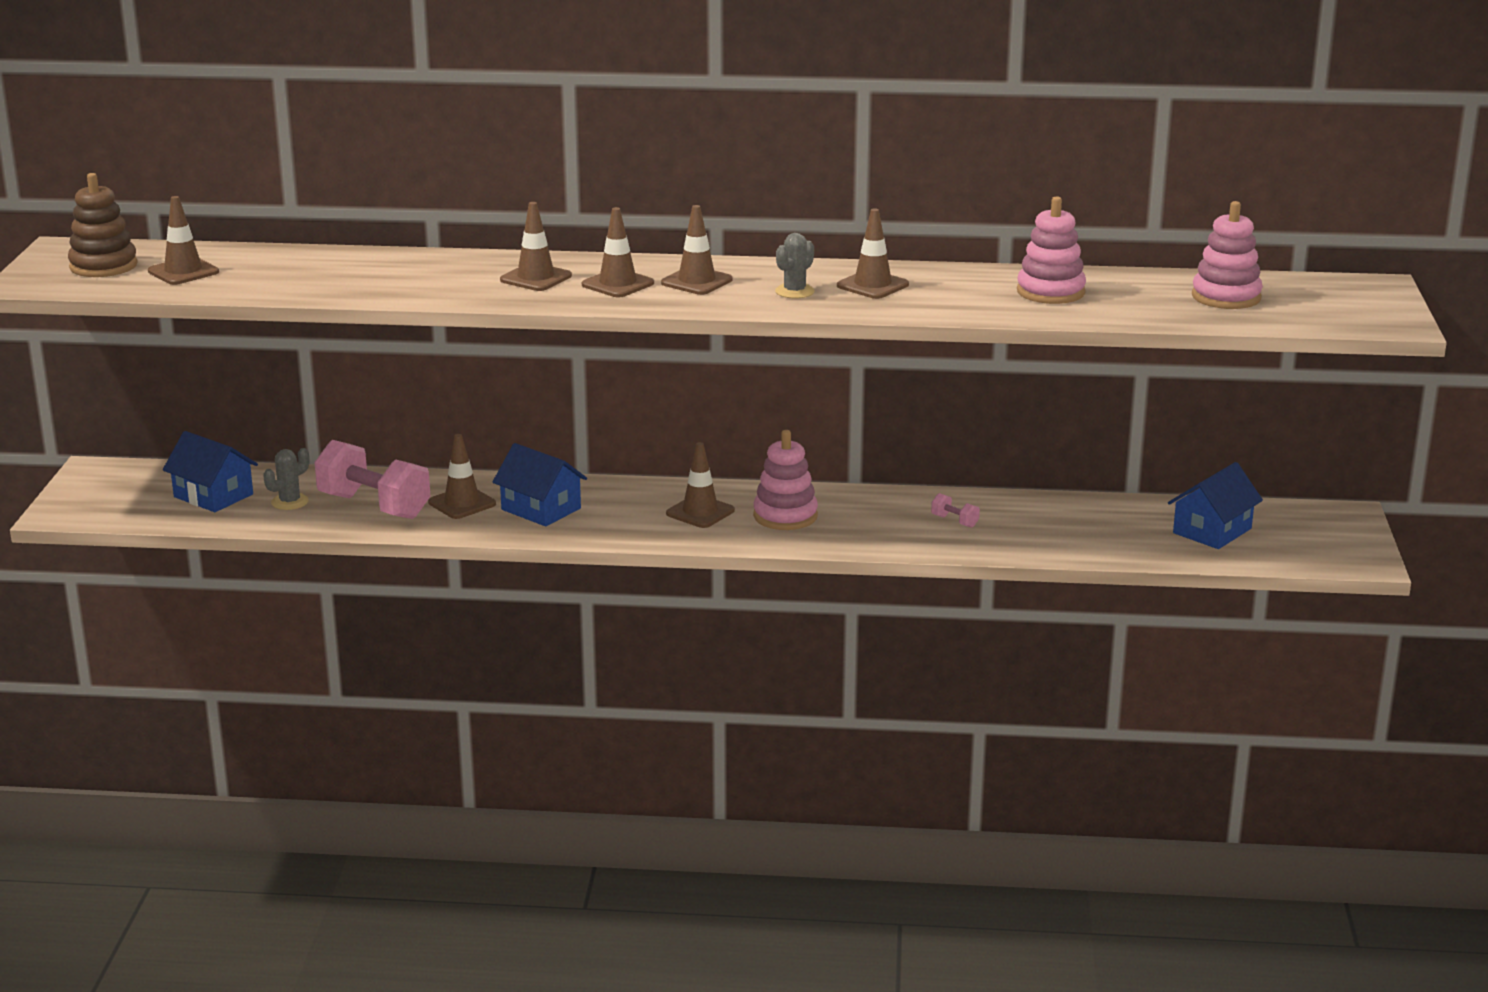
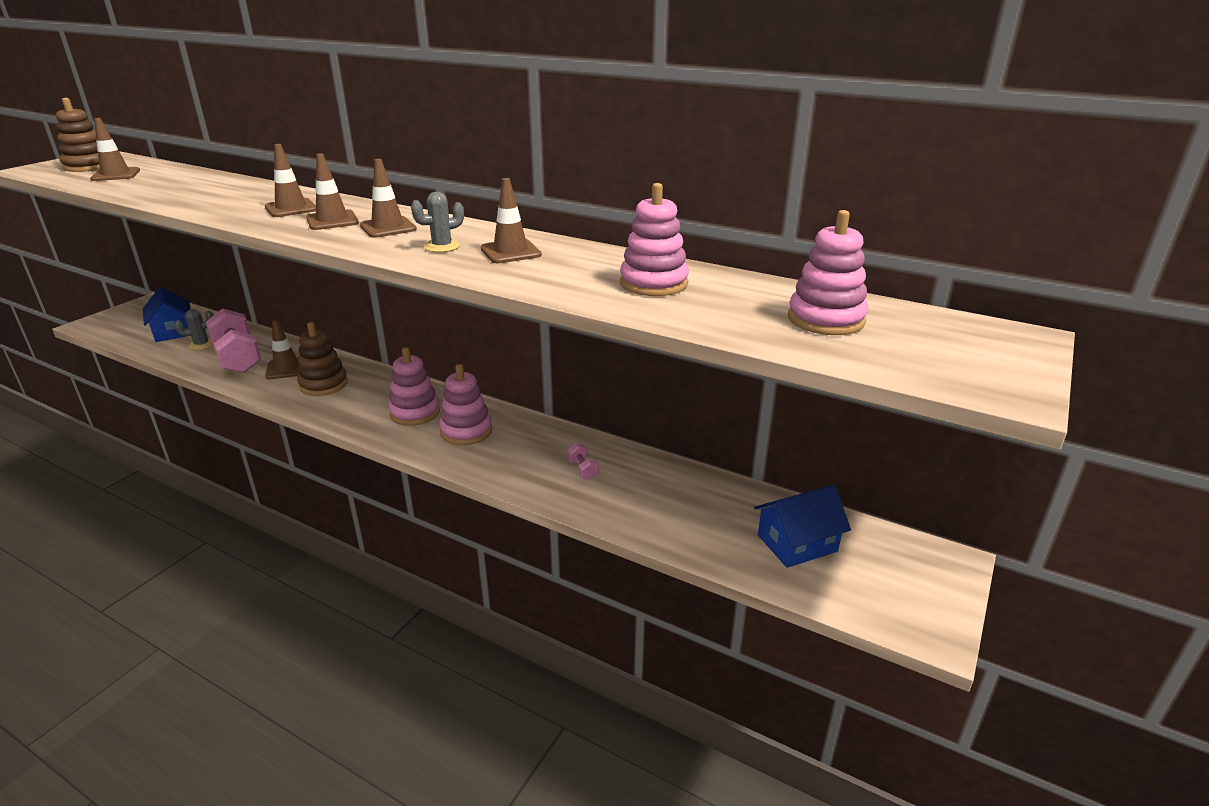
camera: 25 degrees right, 5 degrees up
blue house [493,443,587,526] -> brown stacking toy [297,322,348,396]
brown traffic cone [666,442,735,528] -> pink stacking toy [388,347,440,426]

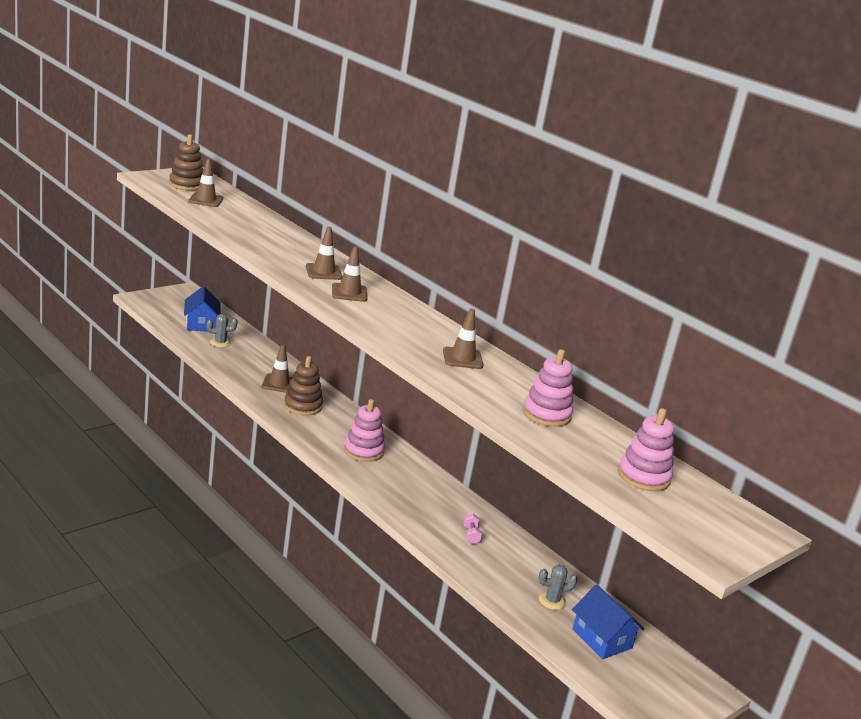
camera: 15 degrees right, 5 degrees down
pink dumbbell [206,308,261,373] -> none
brown traffic cone [360,159,417,238] -> none
grey cactus [411,192,464,252] -> grey cactus moved to [538,565,578,610]
pink stacking toy [439,364,492,445] -> none
blue house [754,485,851,568] -> blue house turned 60 degrees clockwise [572,585,644,659]

